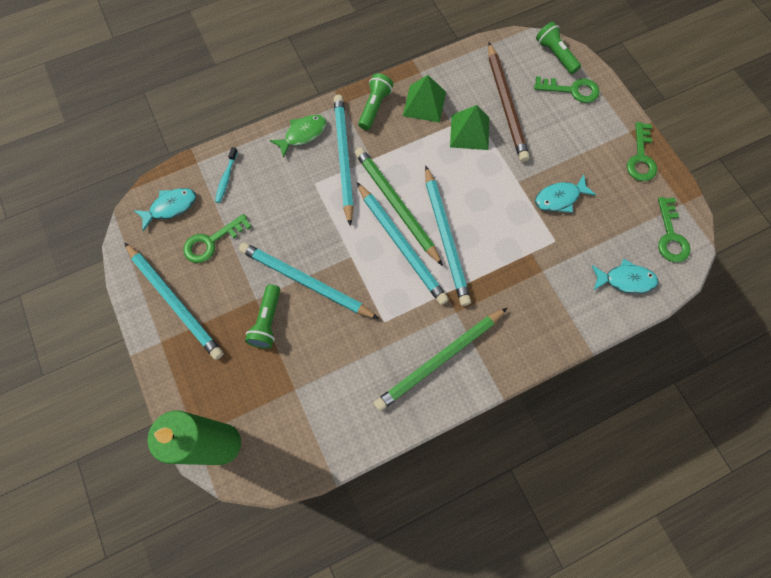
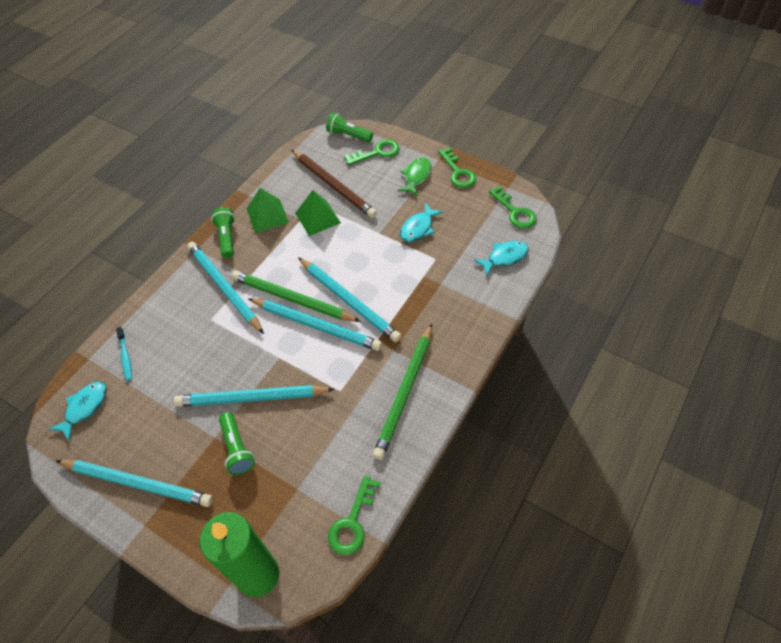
camera: 30 degrees left, 15 degrees down
green key [183,214,252,263] -> green key moved to [328,475,381,555]
green fish [270,115,327,158] -> green fish moved to [398,157,432,196]

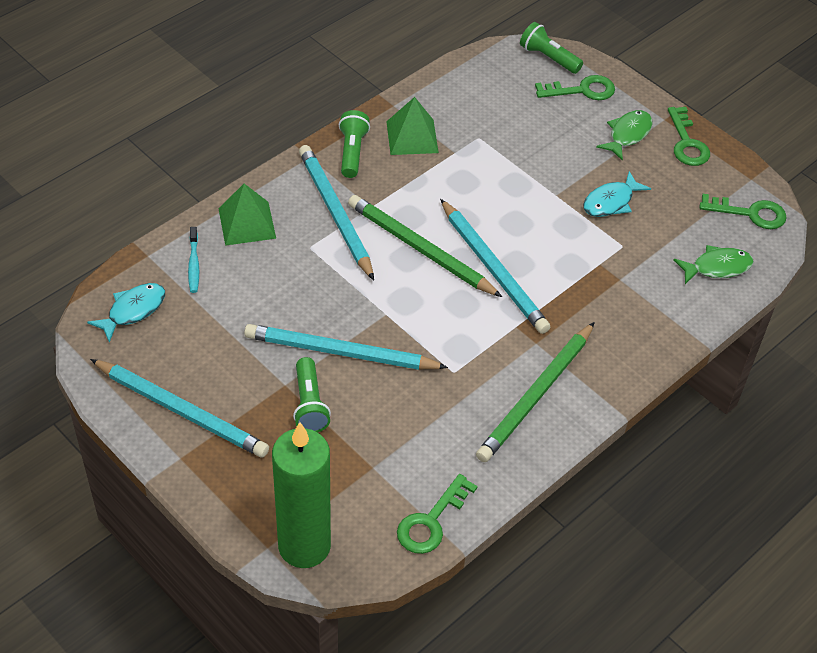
camera: 10 degrees right, 5 degrees down
turquoise pencil [248,298,382,351] -> none
brown pencil [291,149,377,218] -> none
green pyramid [295,190,341,236] -> green pyramid moved to [218,184,276,246]
turquoise fish [474,241,529,276] -> green fish [674,245,754,284]
green key [489,186,537,229] -> green key turned 60 degrees counterclockwise [700,194,787,229]

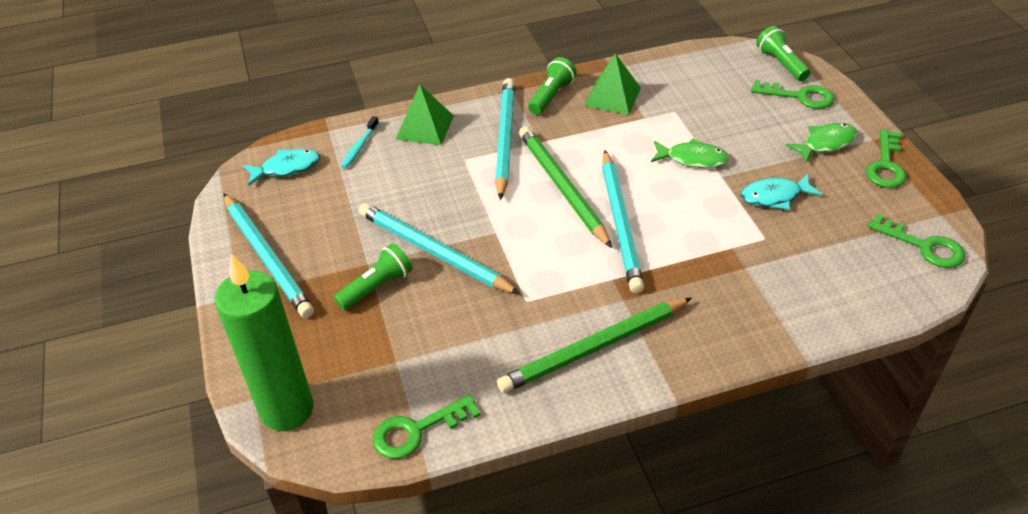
camera: 30 degrees right, 5 degrees down
green flashlight [293,357,331,432] -> green flashlight turned 150 degrees counterclockwise [334,243,413,311]
green fish [674,245,754,284] -> green fish moved to [651,138,729,168]

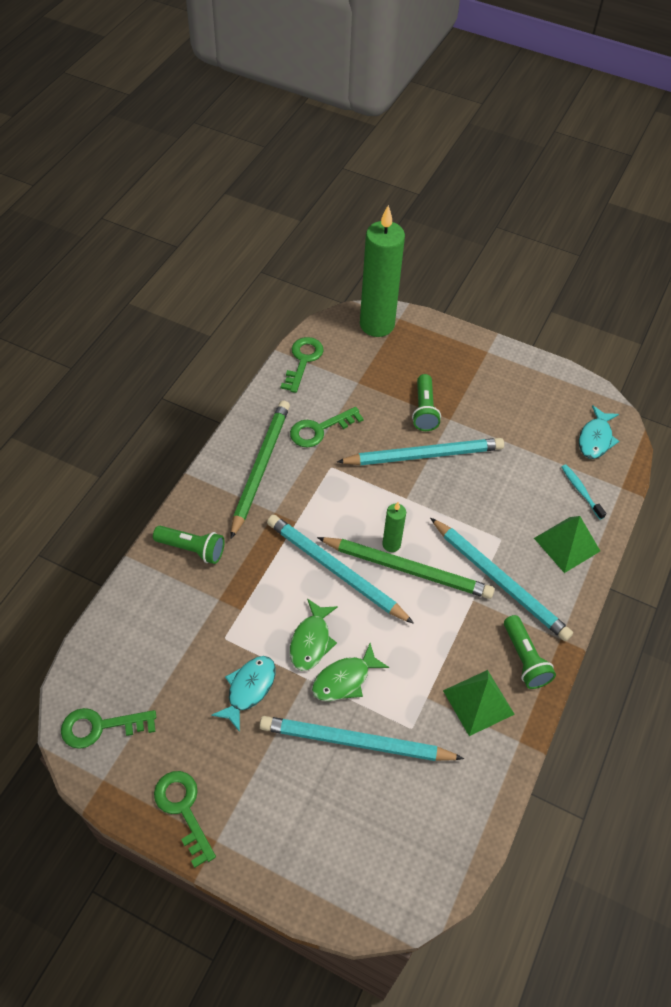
camera: 130 degrees right, 10 degrees up
turquoise pencil [224,194,314,318] -> turquoise pencil moved to [259,716,464,761]
green key [751,80,834,109] -> green key moved to [290,407,364,448]
green flashlight [756,26,811,81] -> green flashlight moved to [153,526,225,564]
green fish [785,123,857,163] -> green fish moved to [290,599,338,671]
none -> green candle [382,502,406,552]

